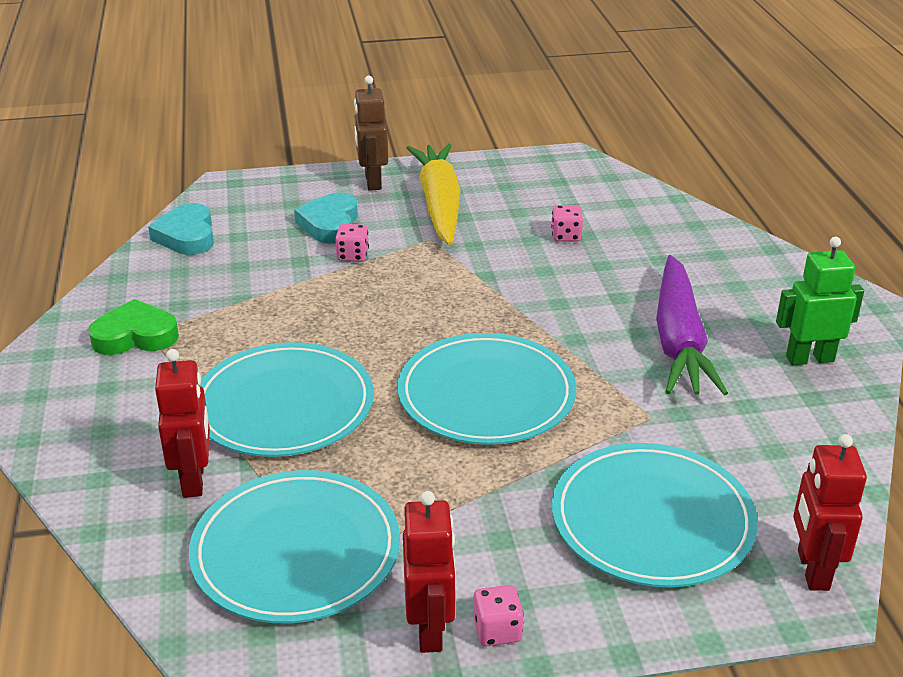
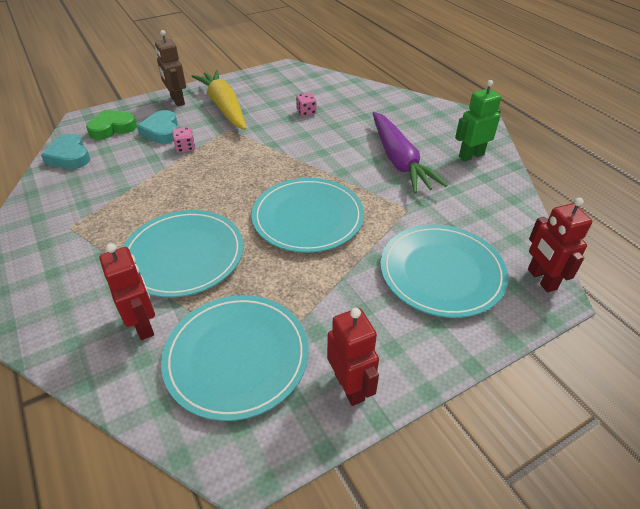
camera: 20 degrees left, 10 degrees up
green heart [88,299,179,355] -> green heart moved to [86,110,137,140]
pink dice [473,585,524,646] -> none

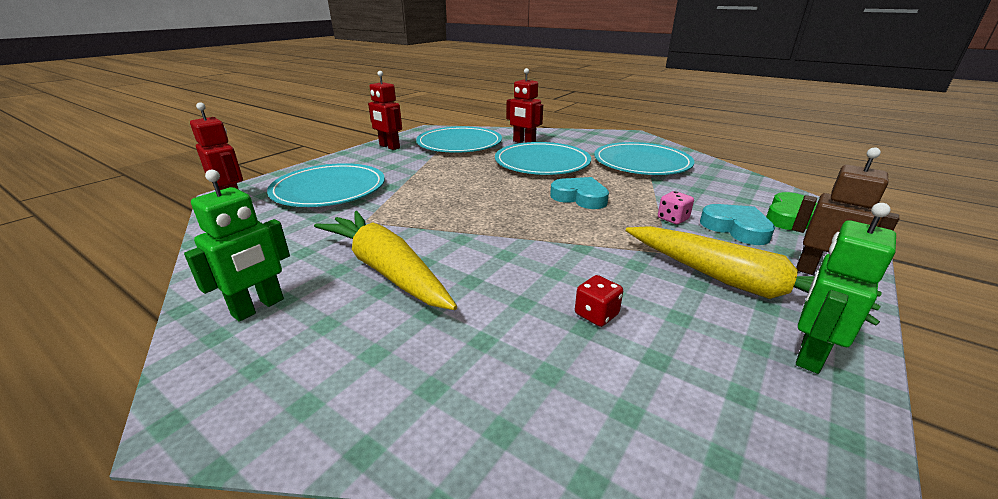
camera: 155 degrees right, 15 degrees down
turquoise heart [41,134,90,169] -> turquoise heart moved to [550,177,609,209]
turquoise plate [252,178,364,253] -> turquoise plate moved to [594,142,694,175]
pink dice [296,93,317,116] -> red dice [575,275,623,327]
purple carrot [373,112,447,193] -> yellow carrot [314,211,457,310]
none -> green robot [796,203,896,374]

